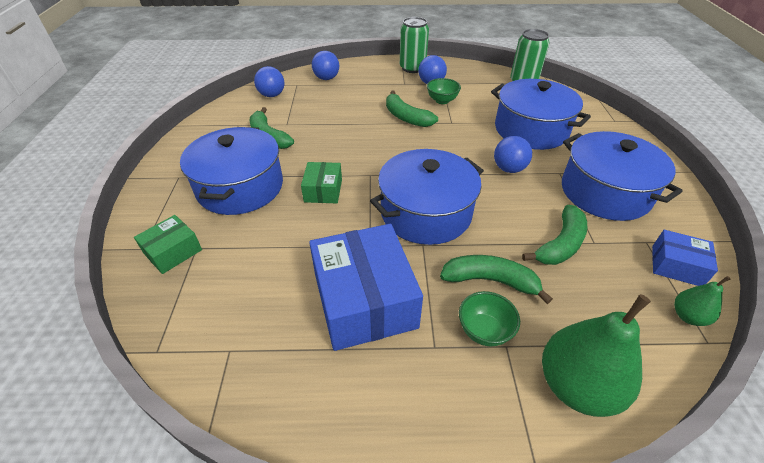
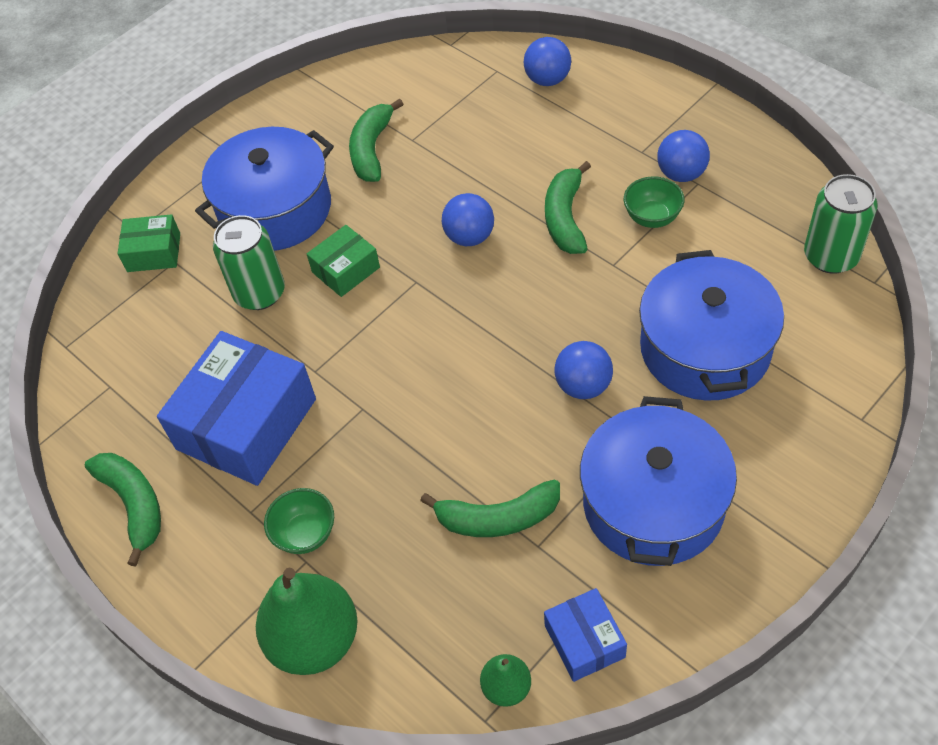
camera: 50 degrees right, 10 degrees up
blue ball [254,66,285,97] -> blue ball moved to [442,193,494,246]
blue pot [370,149,484,245] -> none
green can [400,17,429,73] -> green can moved to [213,215,285,310]
green banana [440,255,553,304] -> green banana moved to [85,453,161,567]

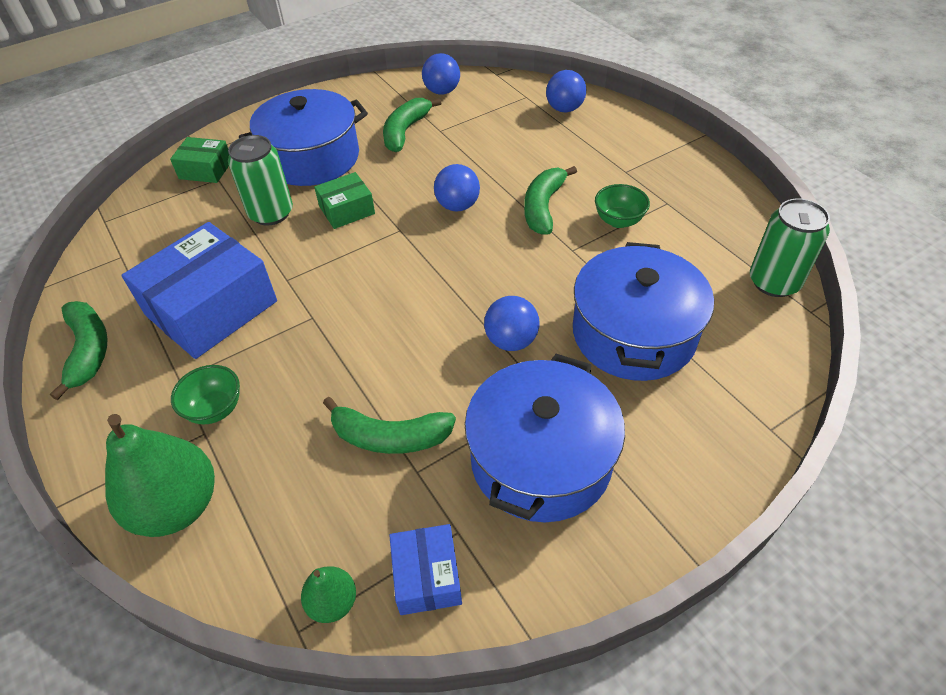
camera: 10 degrees right, 5 degrees down
blue ball [657,130,710,182] -> blue ball moved to [422,53,460,95]

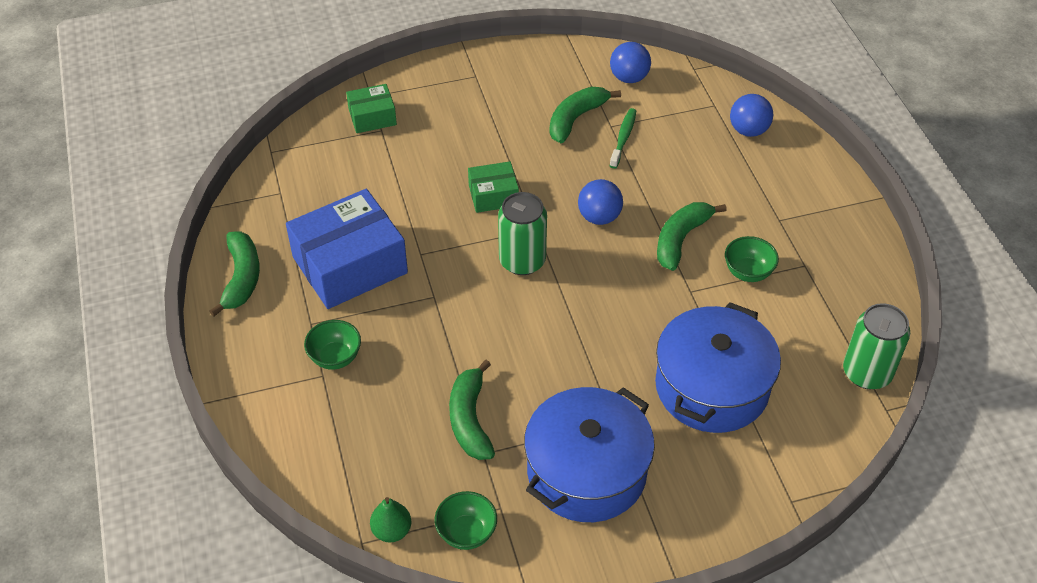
camera: 15 degrees right, 0 degrees up
green pear [105,414,215,537] -> none
green box [170,137,229,183] -> green box turned 45 degrees counterclockwise [346,84,397,133]
green can [228,135,293,226] -> green can moved to [498,192,547,275]
blue pot [239,89,368,186] -> none
green banana [323,397,456,454] -> green banana turned 60 degrees clockwise [449,360,495,460]
blue box [389,524,462,615] -> green bowl [435,491,497,550]
blue ball [484,296,539,351] -> none
none -> green toothbrush [610,108,636,169]

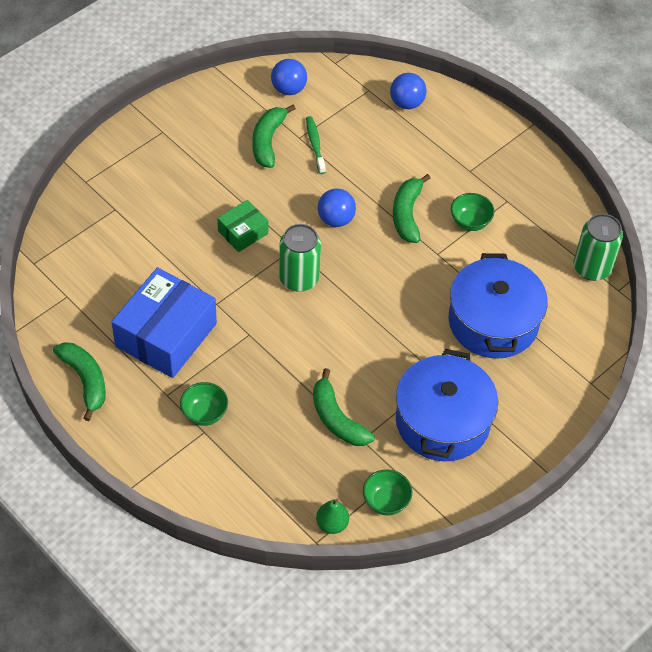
camera: 30 degrees left, 5 degrees up
green box [346,84,397,133] -> none

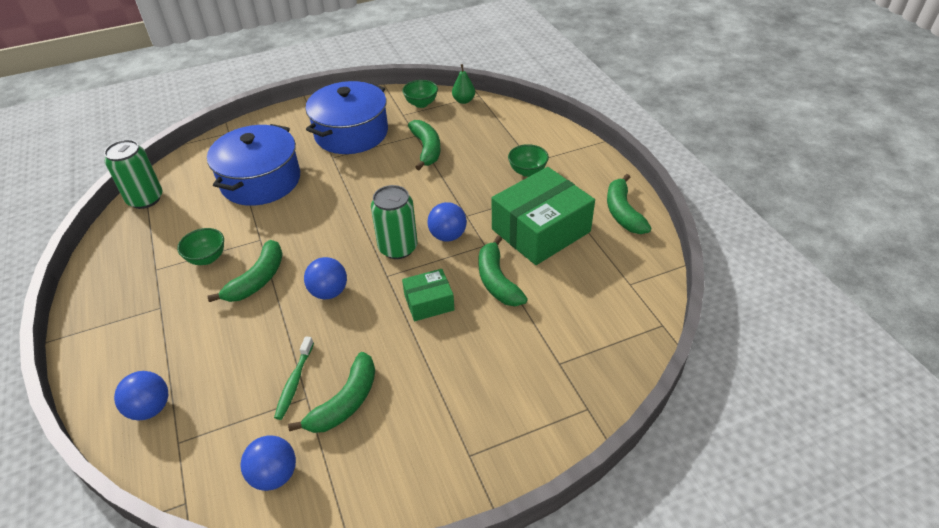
camera: 155 degrees left, 10 degrees down
blue box [112,267,217,378] -> green box [492,167,595,265]
none -> blue ball [427,202,467,242]
none -> green banana [479,236,528,306]

